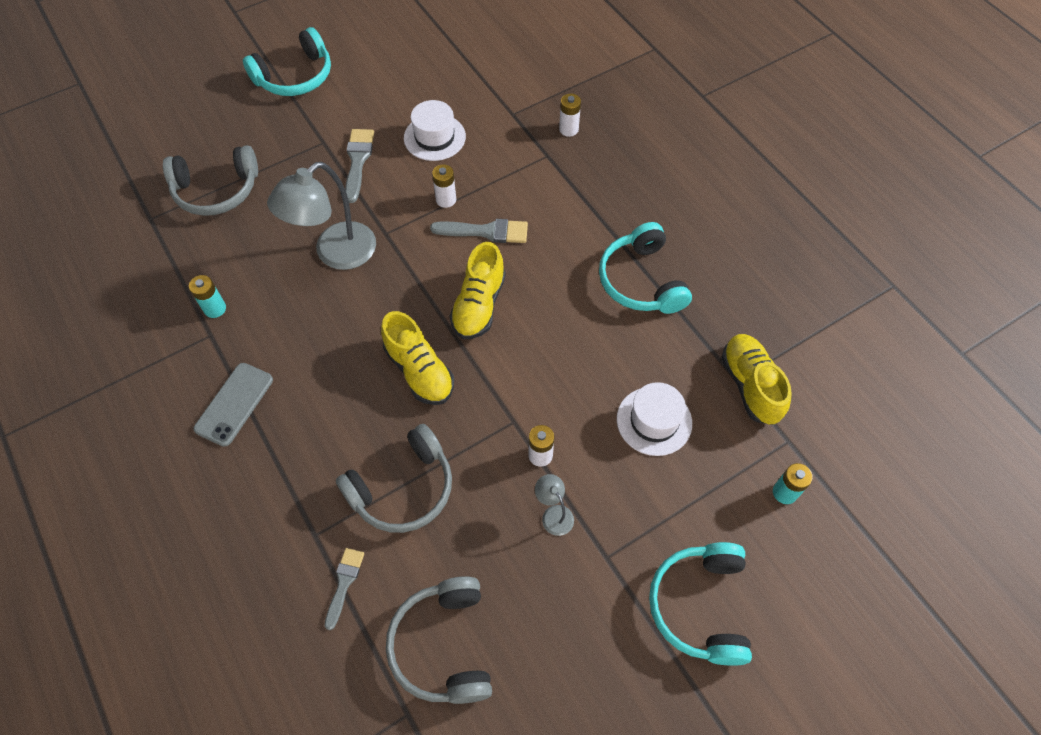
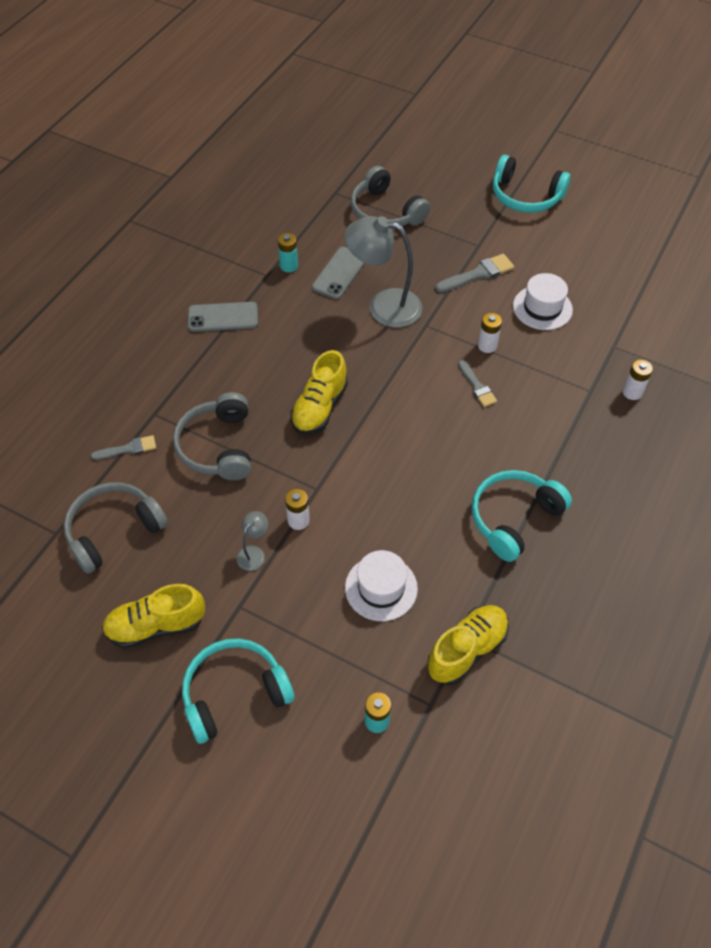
camera: 60 degrees right, 5 degrees down
grey headphones [336,424,452,533] -> grey headphones turned 60 degrees clockwise [173,392,251,480]
grey brush [430,219,528,243] -> grey brush [458,360,497,407], size x0.66
yellow shoe [450,242,506,339] -> yellow shoe moved to [102,584,205,649]
none -> grey phone [312,247,365,299]

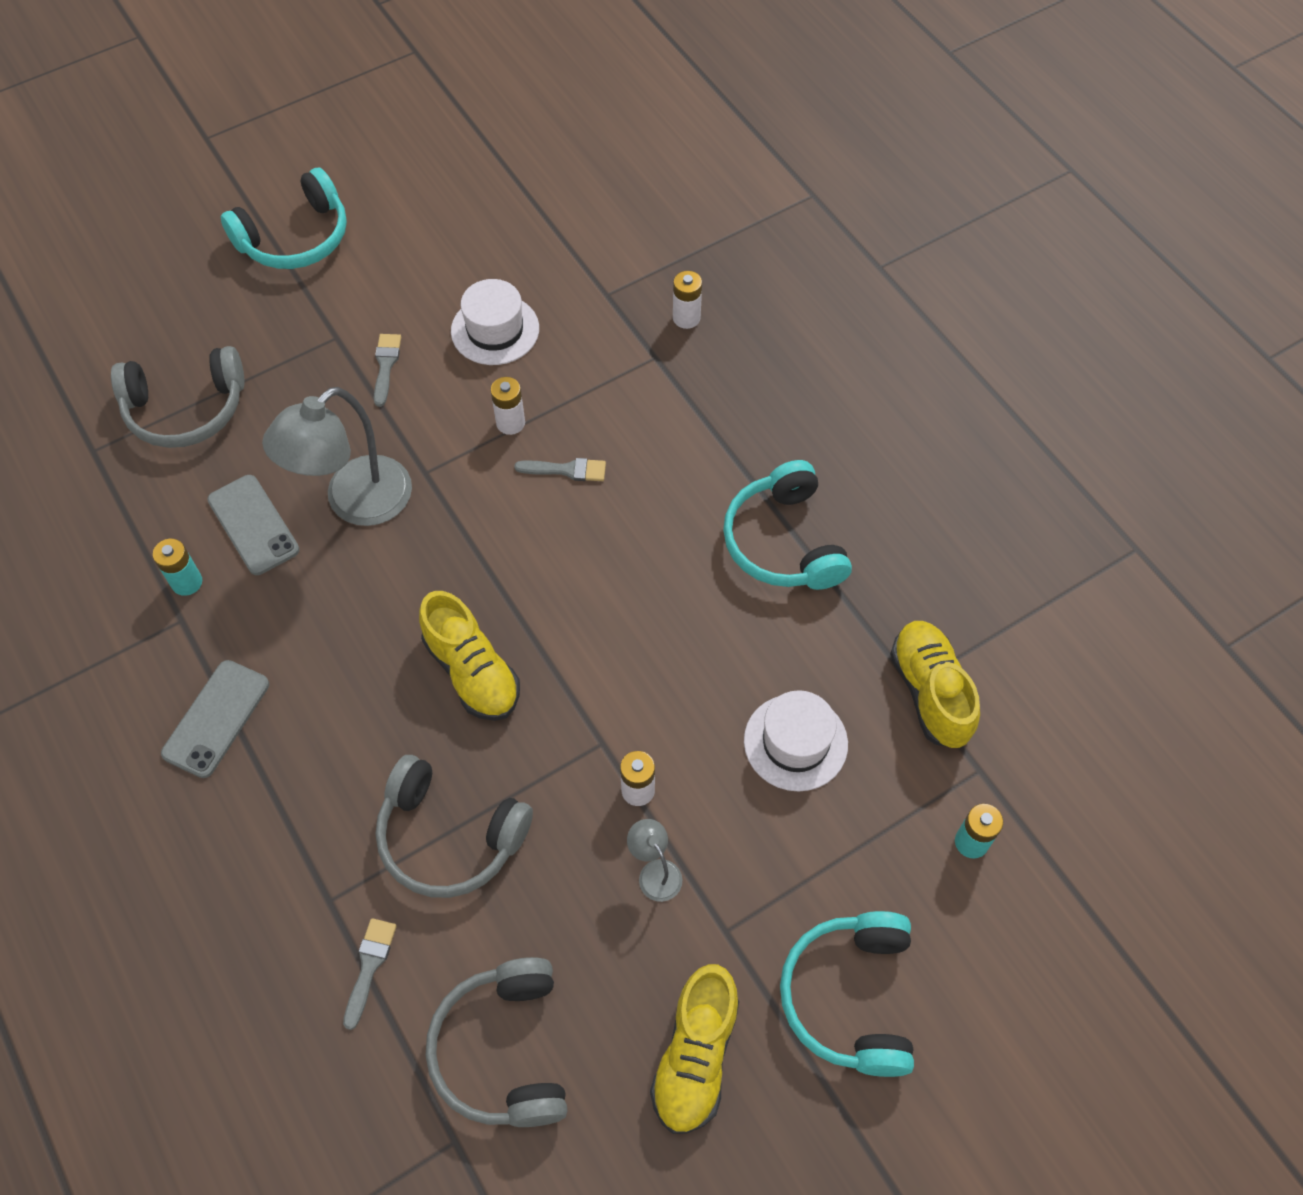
camera: 60 degrees left, 5 degrees up
grey brush [435,254,514,293] -> grey brush [374,334,401,407], size x0.66

